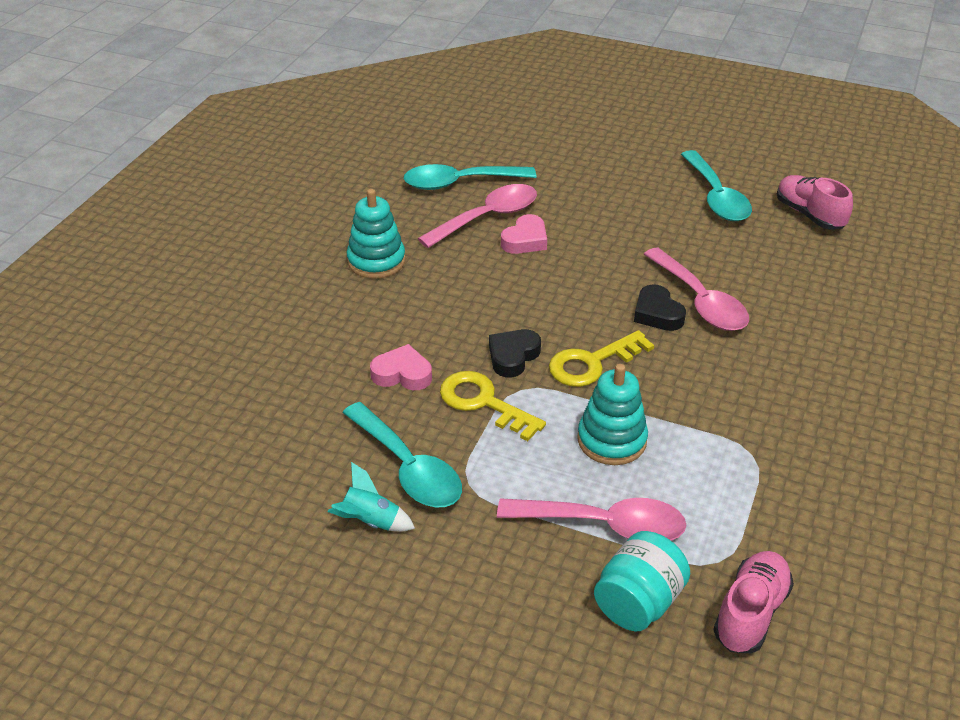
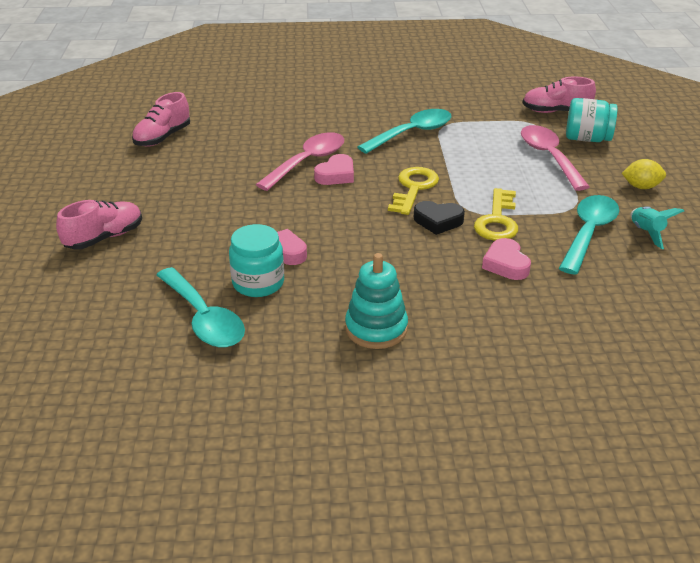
camera: 115 degrees left, 5 degrees down
pink spoon [417,184,537,248] -> turquoise jar [229,224,284,297]
yellow key [549,330,654,387] -> yellow key turned 105 degrees counterclockwise [388,167,439,215]
turquoise stacking toy [577,364,648,465] -> none
black heart [634,284,686,331] -> pink heart [314,154,354,185]
turquoise spoon [681,150,752,221] -> turquoise spoon moved to [358,109,452,154]
none -> pink shoe [56,200,142,250]
none -> yellow lemon [622,159,666,189]

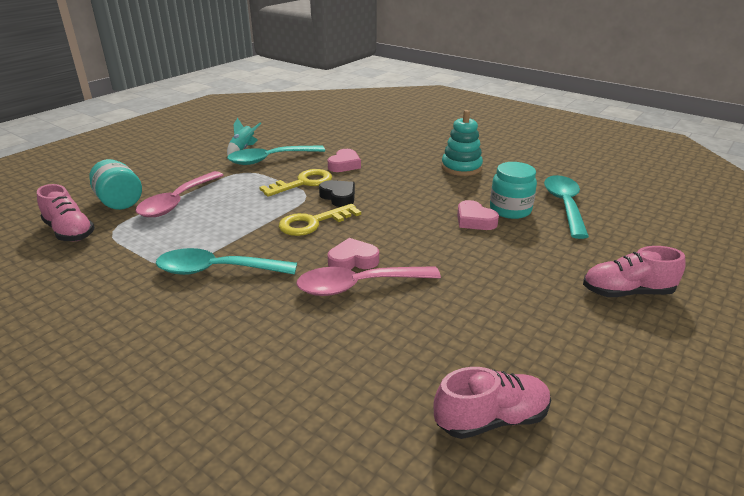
camera: 140 degrees left, 5 degrees down
yellow lemon [622,159,666,189] -> none

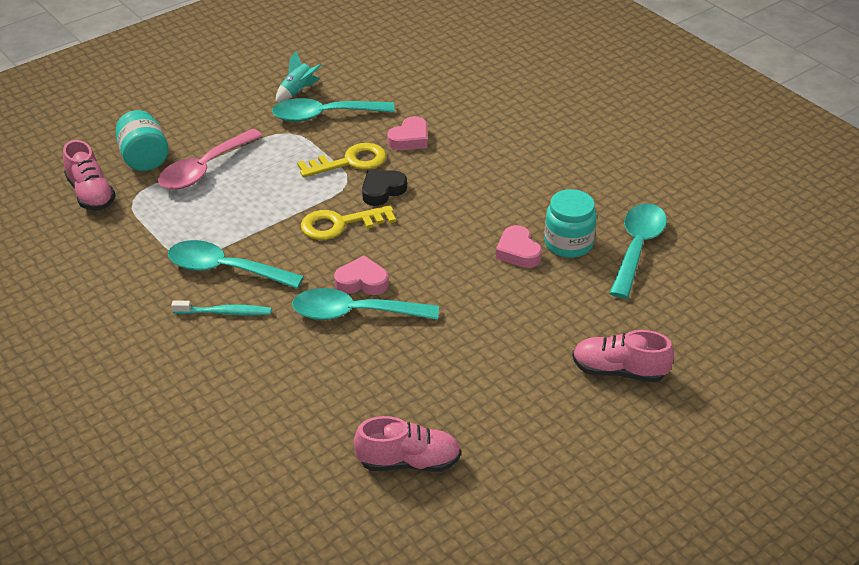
camera: 15 degrees right, 10 degrees up
pink spoon [296,266,441,296] -> turquoise spoon [292,288,439,320]
black heart [319,180,355,207] -> black heart turned 105 degrees counterclockwise [362,170,407,206]
turquoise stacking toy [441,110,483,176] -> none
none -> turquoise toothbrush [171,300,271,316]

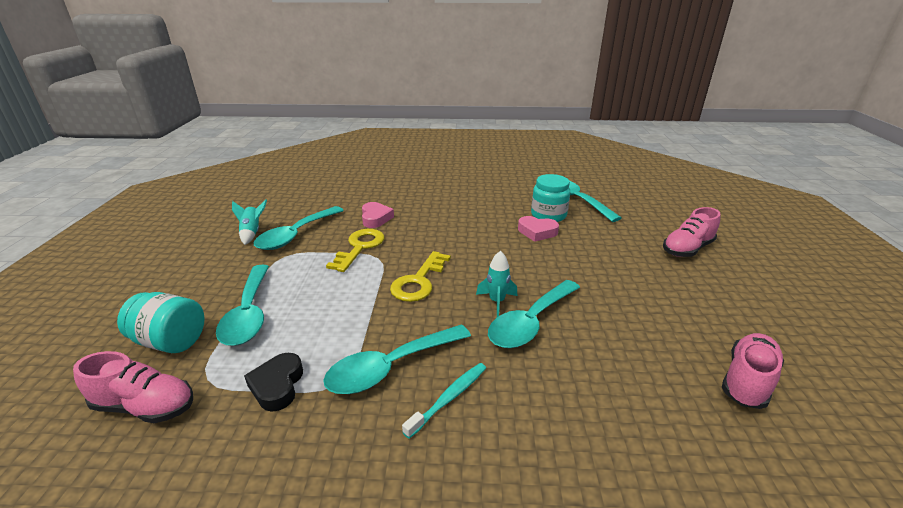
camera: 50 degrees left, 10 degrees down
pink spoon [158,129,263,190] -> turquoise spoon [216,265,269,346]
pink heart [334,256,389,295] -> turquoise rocket [476,251,517,317]
black heart [362,170,407,206] -> black heart moved to [244,353,303,412]

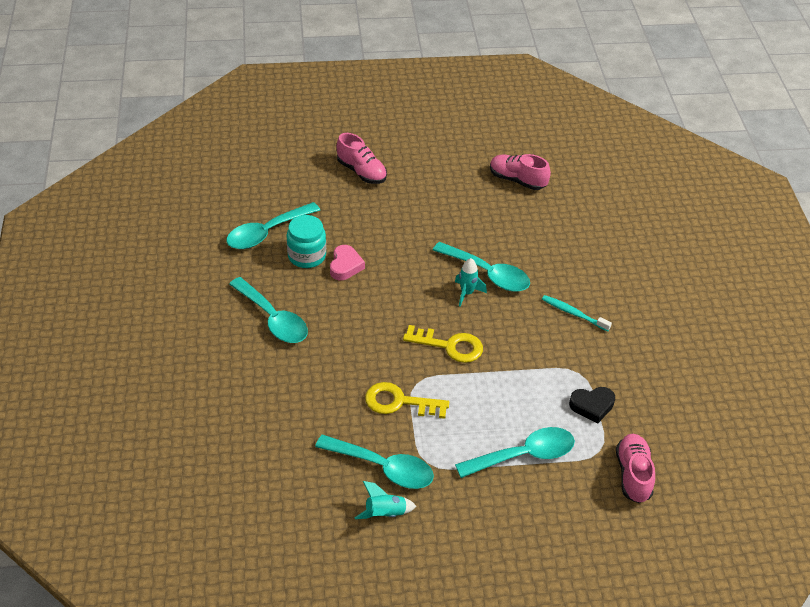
camera: 100 degrees left, 15 degrees up
turquoise jar [117,292,204,353] -> none
turquoise spoon [323,324,471,394] -> turquoise spoon moved to [229,277,308,343]
pink heart [362,202,394,228] -> none

